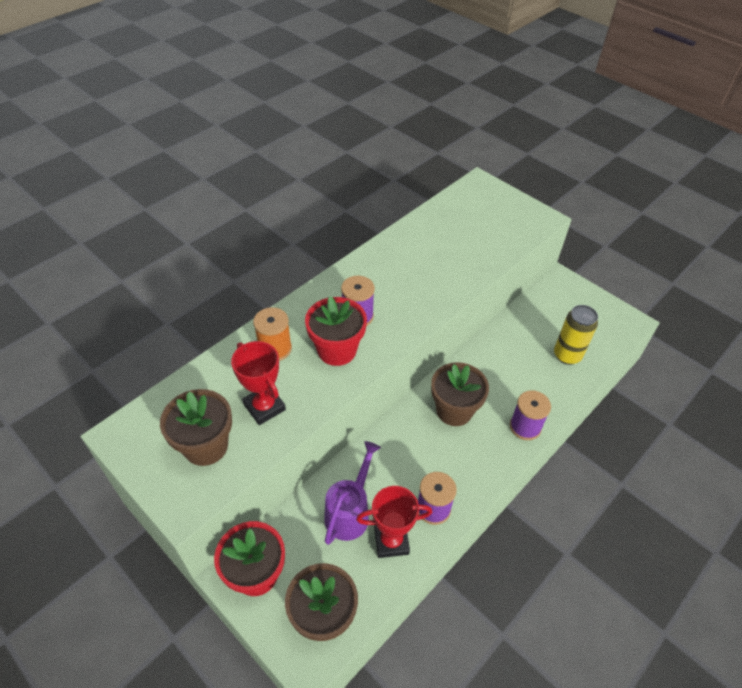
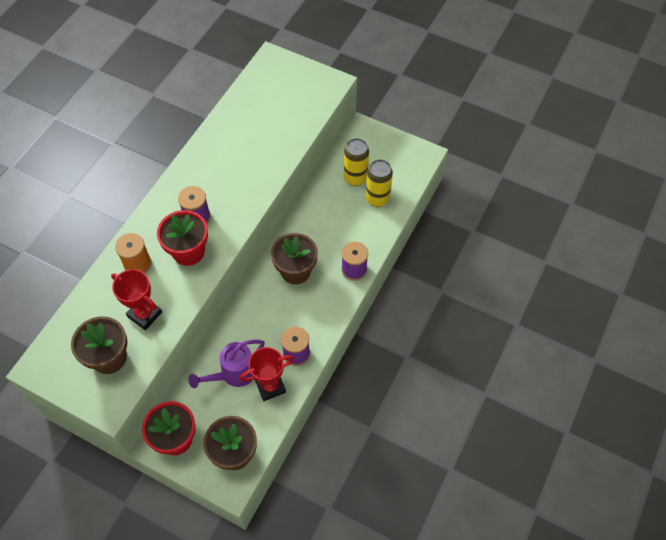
camera: 15 degrees left, 10 degrees up
purple watering can [324,441,381,545] -> purple watering can turned 135 degrees counterclockwise [188,340,265,388]
none -> yellow can [344,138,369,186]

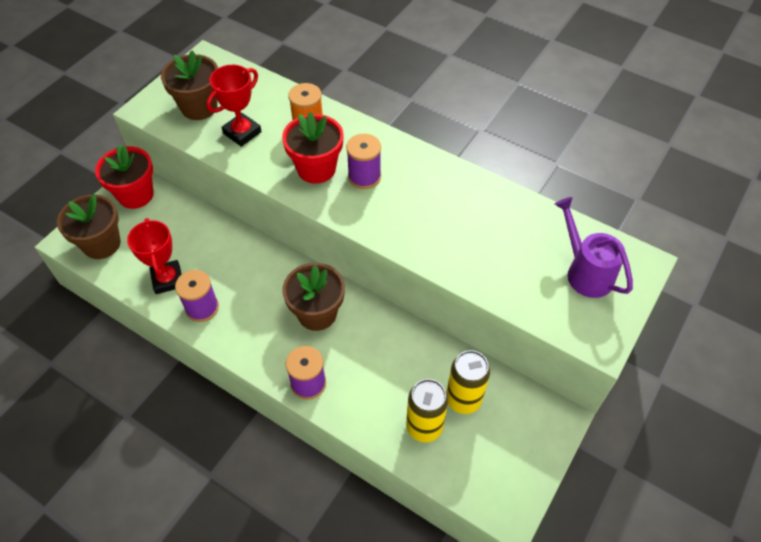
camera: 95 degrees right, 5 degrees down
purple watering can [188,340,265,388] -> purple watering can moved to [554,197,633,298]

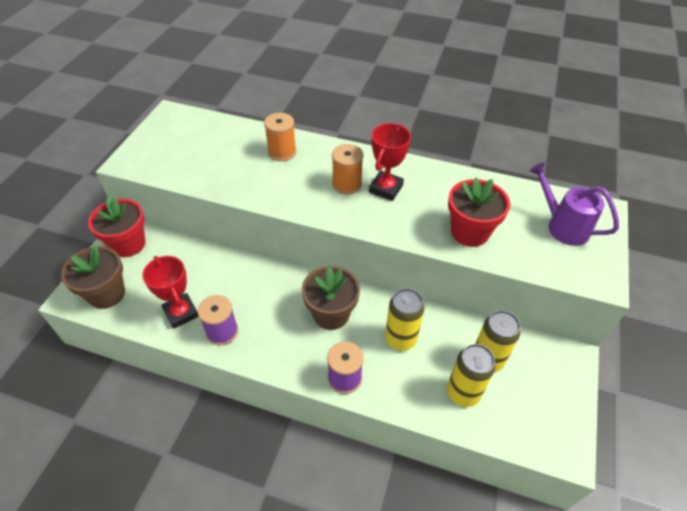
camera: 15 degrees left, 5 degrees down
brown flower pot [161,50,218,120] -> none
red trophy [206,65,262,147] -> red trophy moved to [369,123,411,201]
red flower pot [282,112,344,184] -> red flower pot moved to [448,178,510,247]
purple spool [346,134,381,189] -> orange spool [332,144,364,195]
none -> yellow can [385,289,425,351]

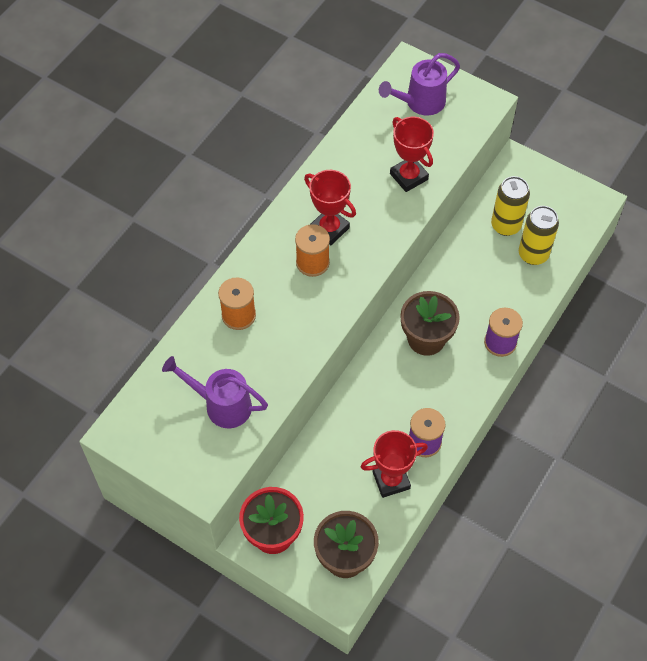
camera: 75 degrees left, 10 degrees up
yellow can [385,289,425,351] -> none
red flower pot [448,178,510,247] -> red trophy [390,117,434,192]
none -> purple watering can [162,356,268,428]

